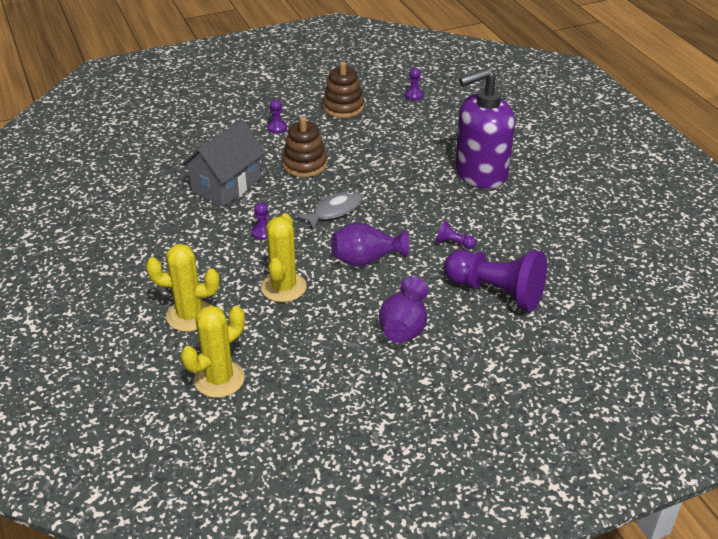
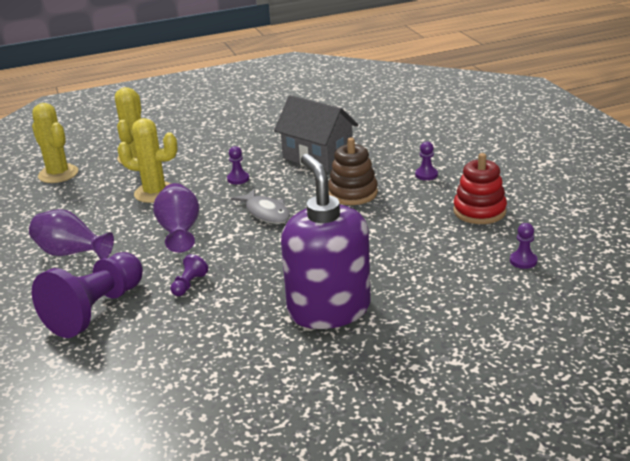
camera: 95 degrees right, 10 degrees down
brown stacking toy [323,62,364,118] -> red stacking toy [453,153,507,224]

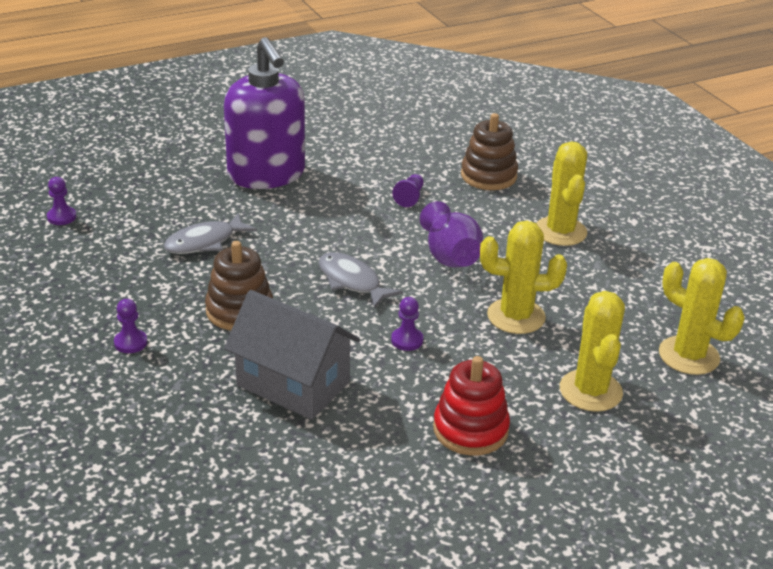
camera: 170 degrees right, 5 degrees up
purple vase [29,209,114,260] -> yellow cactus [536,141,587,246]
purple pawn [32,252,143,338] -> brown stacking toy [461,113,518,190]
red stacking toy [453,153,507,224] -> red stacking toy moved to [433,356,510,455]
none -> grey fish [163,213,257,254]

